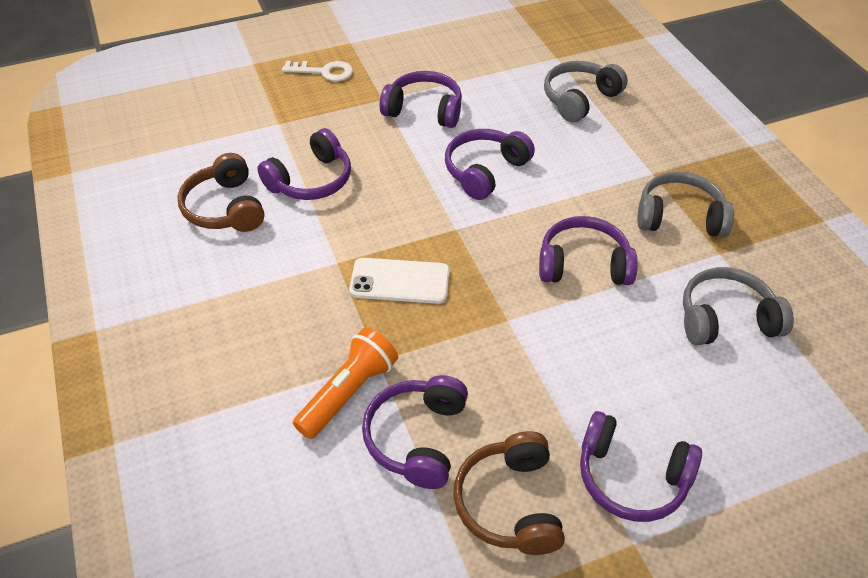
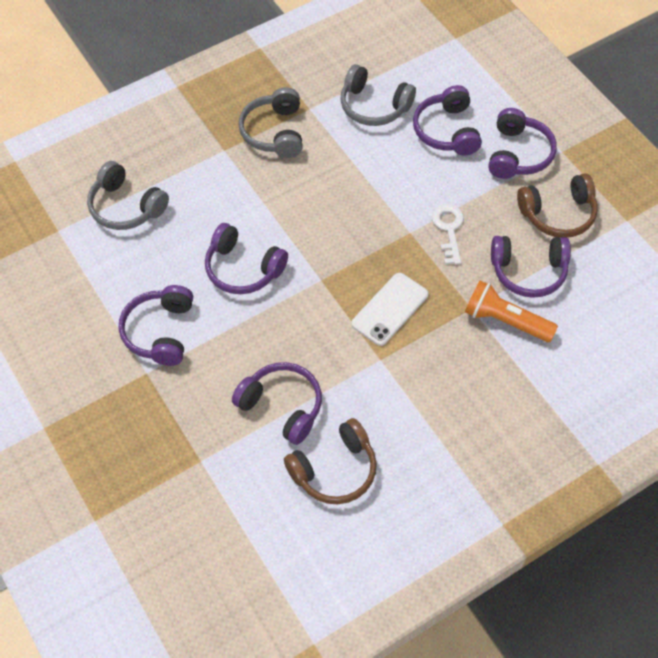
camera: 100 degrees left, 10 degrees up
white key [282,61,353,81] -> white key moved to [432,204,464,265]
white phone [349,258,450,304] -> white phone turned 45 degrees clockwise [351,273,429,346]
purple headphones [539,216,638,285] -> purple headphones moved to [413,85,482,155]
grey headphones [683,267,794,345] -> grey headphones turned 45 degrees counterclockwise [340,64,416,126]

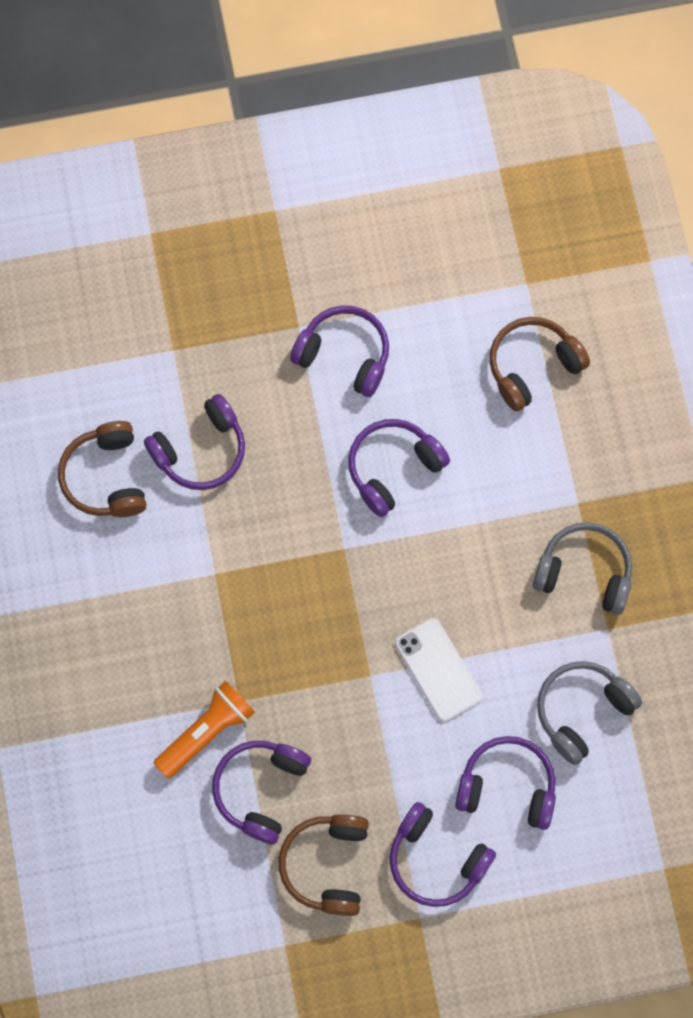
camera: 110 degrees right, 15 degrees up
grey headphones [87,161,169,230] -> brown headphones [489,317,590,411]
white phone [351,273,429,346] -> white phone moved to [395,618,482,722]
white key [432,204,464,265] -> none

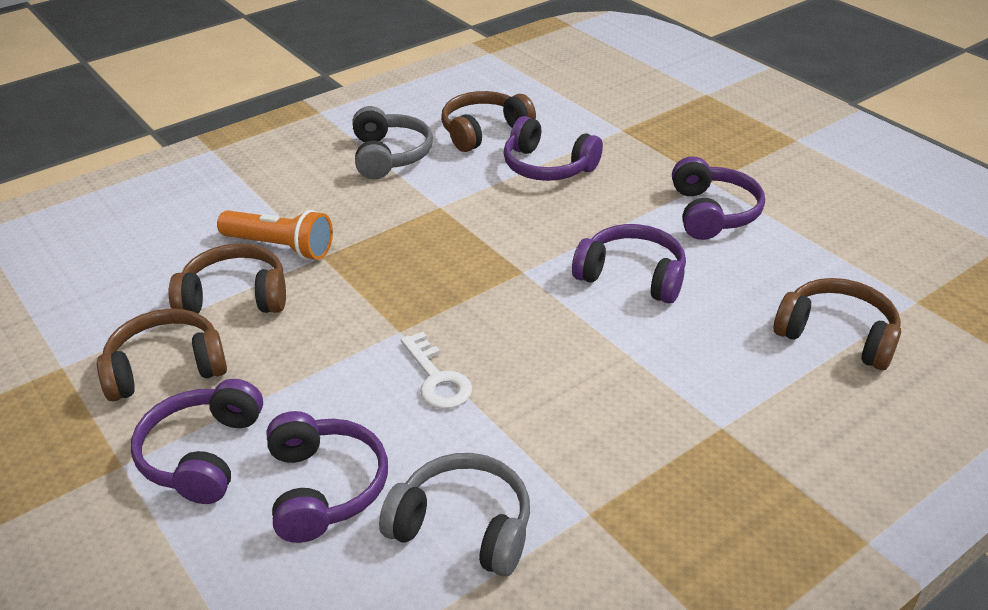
camera: 65 degrees right, 35 degrees down
purple headphones [212,741,311,844] -> brown headphones [169,243,286,314]
white phone [395,618,482,722] -> white key [401,332,472,409]
grey headphones [533,522,632,615] -> grey headphones moved to [352,106,433,179]

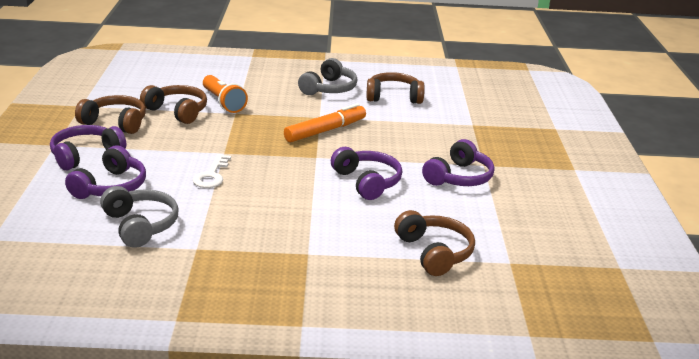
camera: 35 degrees right, 10 degrees down
purple headphones [503,116,603,181] -> none
none -> orange marker [284,103,366,142]

